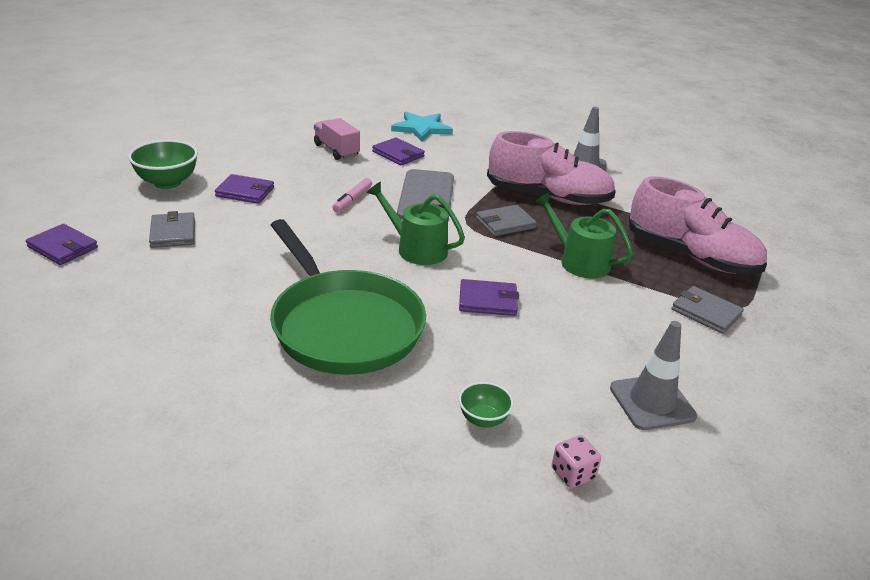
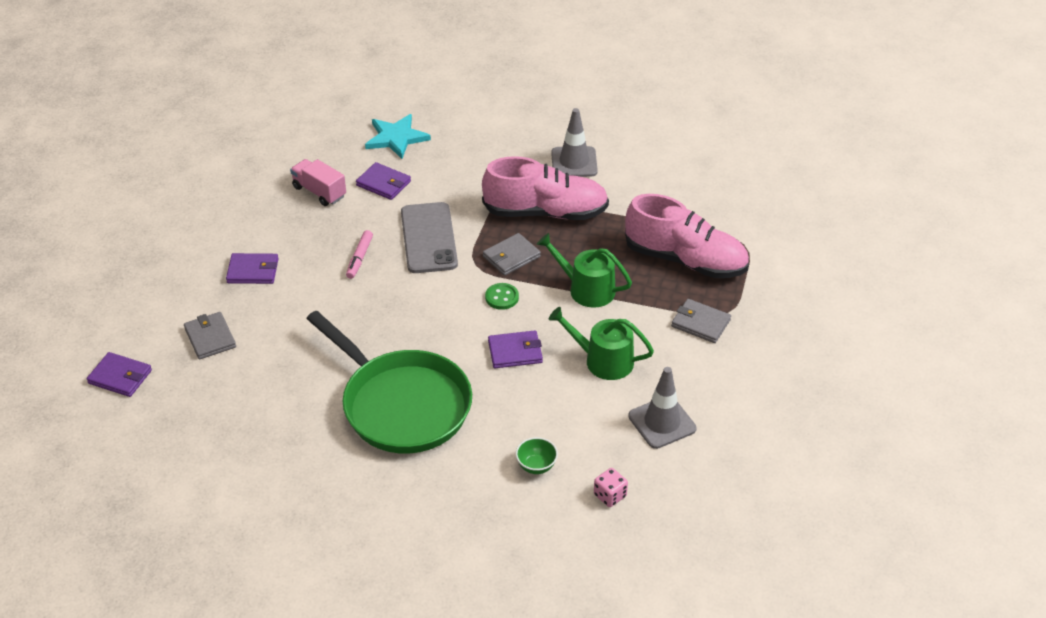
camera: 10 degrees left, 10 degrees up
green bowl [128,140,198,189] -> none
green watering can [366,182,465,265] -> green watering can moved to [549,307,654,380]
none -> green button [485,283,519,310]

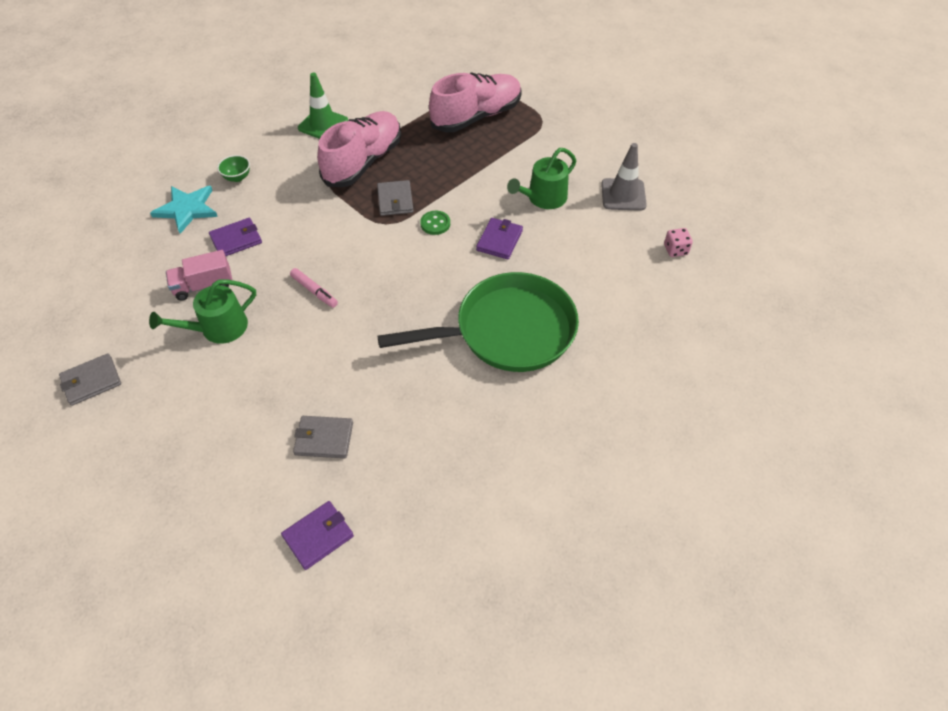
camera: 60 degrees left, 10 degrees up
purple wallet [226,253,279,284] -> none
grey phone [401,202,458,273] -> none
green bowl [516,437,558,474] -> green bowl moved to [217,155,250,182]
green watering can [537,233,632,308] -> green watering can moved to [149,279,256,344]
grey traffic cone [551,108,598,177] -> green traffic cone [298,73,348,139]
grey wallet [671,299,731,343] -> grey wallet moved to [59,353,121,406]

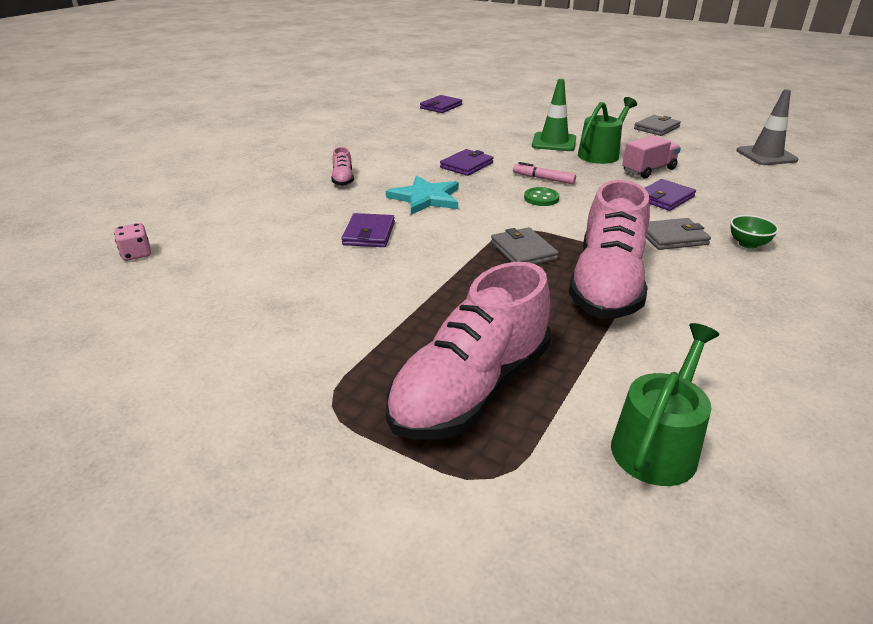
camera: 165 degrees right, 20 degrees down
turquoise star [150,186,218,234] -> turquoise star moved to [386,176,459,215]
grey wallet [293,416,353,458] -> grey wallet moved to [646,218,711,250]
green traffic cone [298,73,348,139] -> green traffic cone moved to [532,79,576,151]
green pan [377,272,579,372] -> pink shoe [331,147,354,186]
green button [420,211,450,235] -> green button moved to [524,187,559,206]
green watering can [507,148,576,209] -> green watering can moved to [611,323,719,486]
grey traffic cone [601,143,647,211] -> grey traffic cone moved to [736,89,798,165]
none -> purple wallet [440,149,494,176]

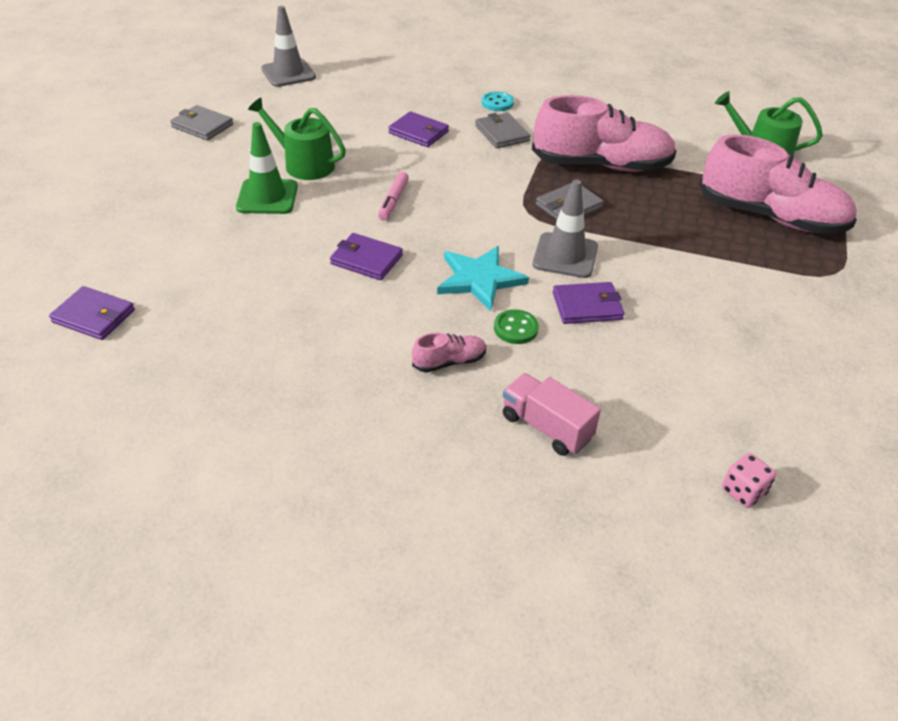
camera: 105 degrees left, 10 degrees up
green button [524,187,559,206] -> green button moved to [494,309,539,344]
pink truck [622,135,681,179] -> pink truck moved to [503,373,601,456]
green bowl [730,215,779,249] -> turquoise button [481,91,514,111]
none -> grey traffic cone [532,179,598,278]

